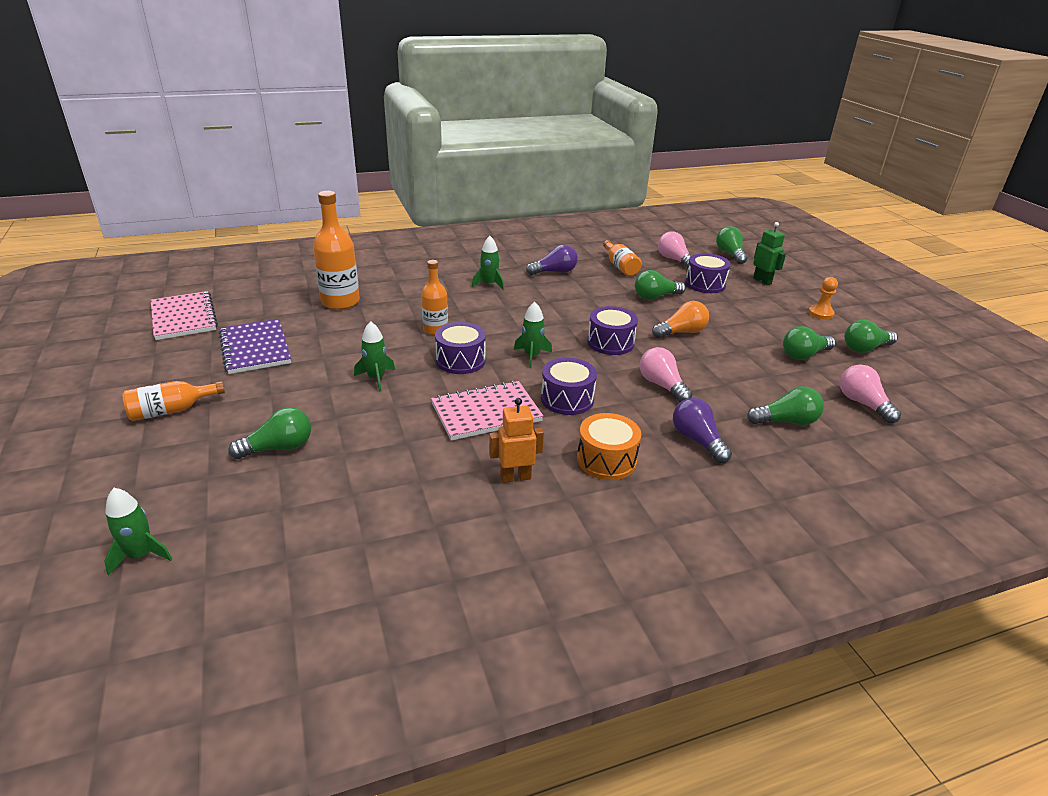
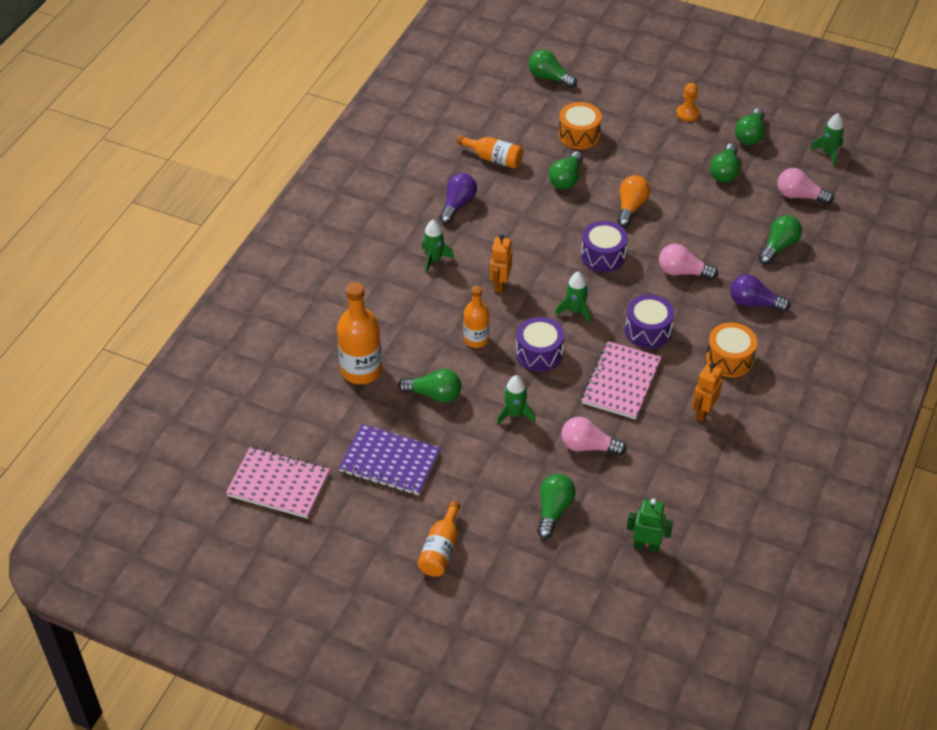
camera: 45 degrees left, 15 degrees up
green rocket [104,488,172,576] -> green rocket moved to [810,113,844,167]
pink light bulb [658,231,691,268] -> pink light bulb moved to [561,417,627,455]
purple drum [685,253,731,293] -> orange drum [559,102,602,149]
green robot [753,222,786,285] -> green robot moved to [627,498,673,553]
none -> green light bulb [398,369,461,403]
none -> orange robot [490,234,512,293]

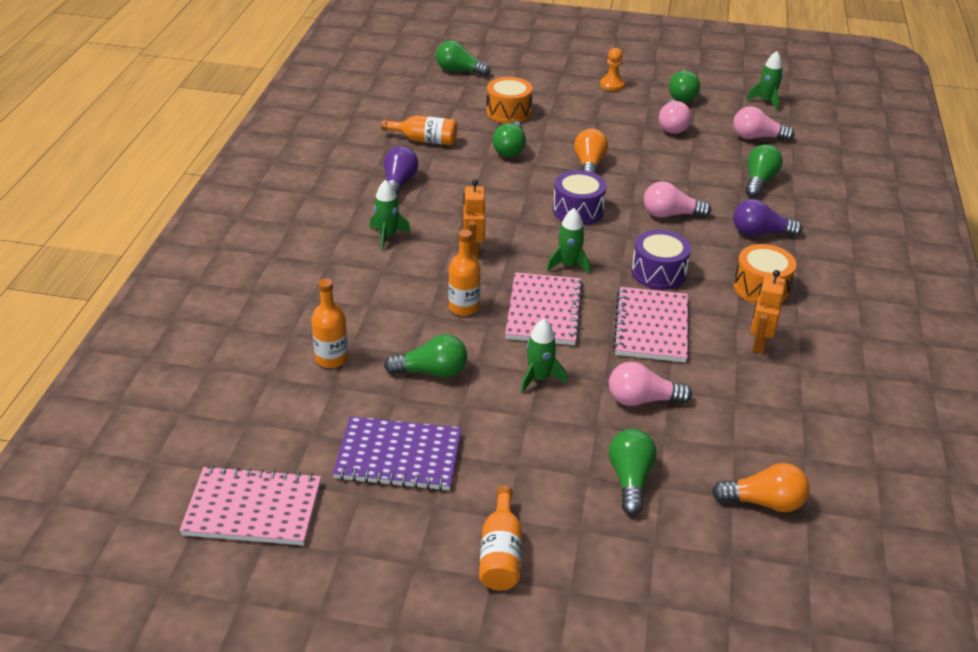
camera: 15 degrees left, 10 degrees down
orange bottle [337,282,382,384] -> orange bottle [311,278,348,368], size x0.62
purple drum [516,317,564,372] -> pink notebook [505,272,583,345]
green robot [627,498,673,553] -> orange light bulb [712,463,809,512]
green light bulb [710,144,740,183] -> pink light bulb [659,99,692,134]

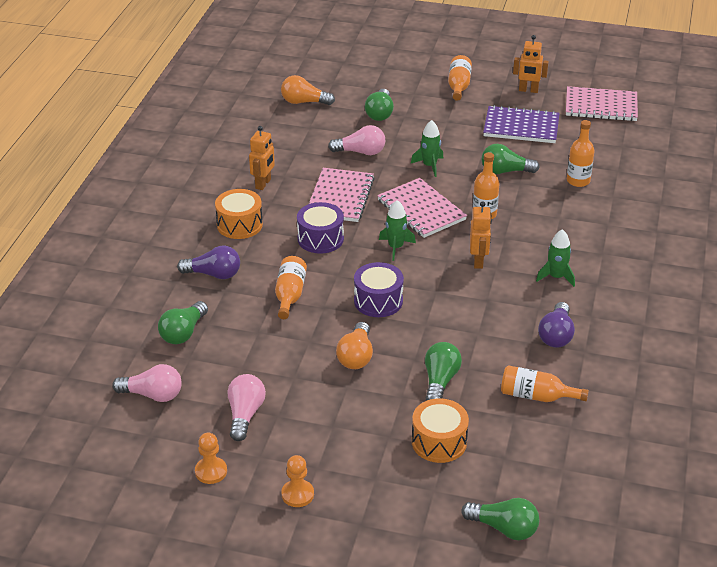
camera: 175 degrees left, 0 degrees up
pink notebook [505,272,583,345] -> pink notebook turned 45 degrees counterclockwise [377,178,467,238]
pink light bulb [644,181,711,218] -> orange bottle [275,256,307,319]
green light bulb [669,70,700,102] -> orange pawn [195,433,227,484]
green rocket [746,51,783,111] -> none
none -> orange robot [513,35,549,93]

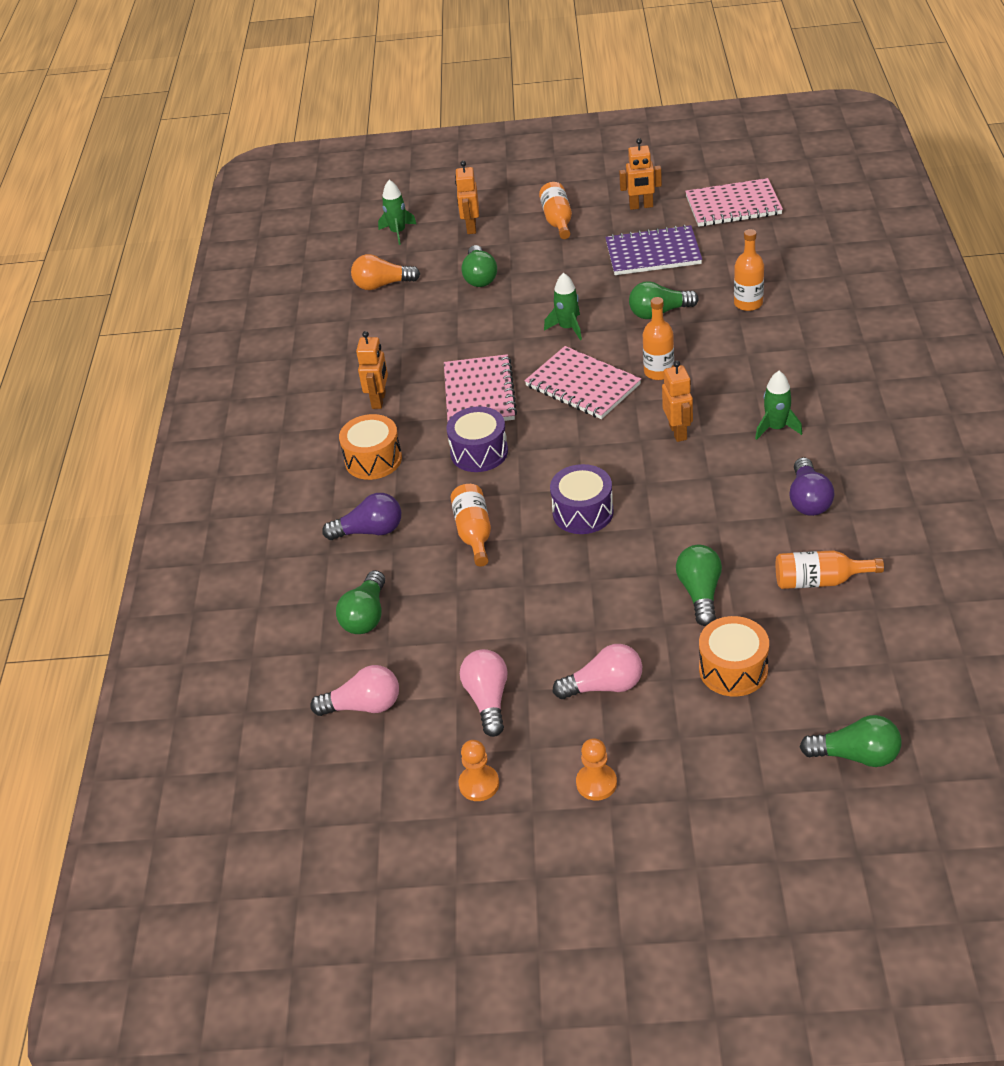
camera: 10 degrees left, 5 degrees up
pink light bulb [328,125,385,155] -> pink light bulb moved to [553,644,642,699]
orange light bulb [336,322,373,369] -> none
green rocket [379,200,416,261] -> green rocket moved to [378,180,416,245]
none -> orange robot [455,161,479,234]

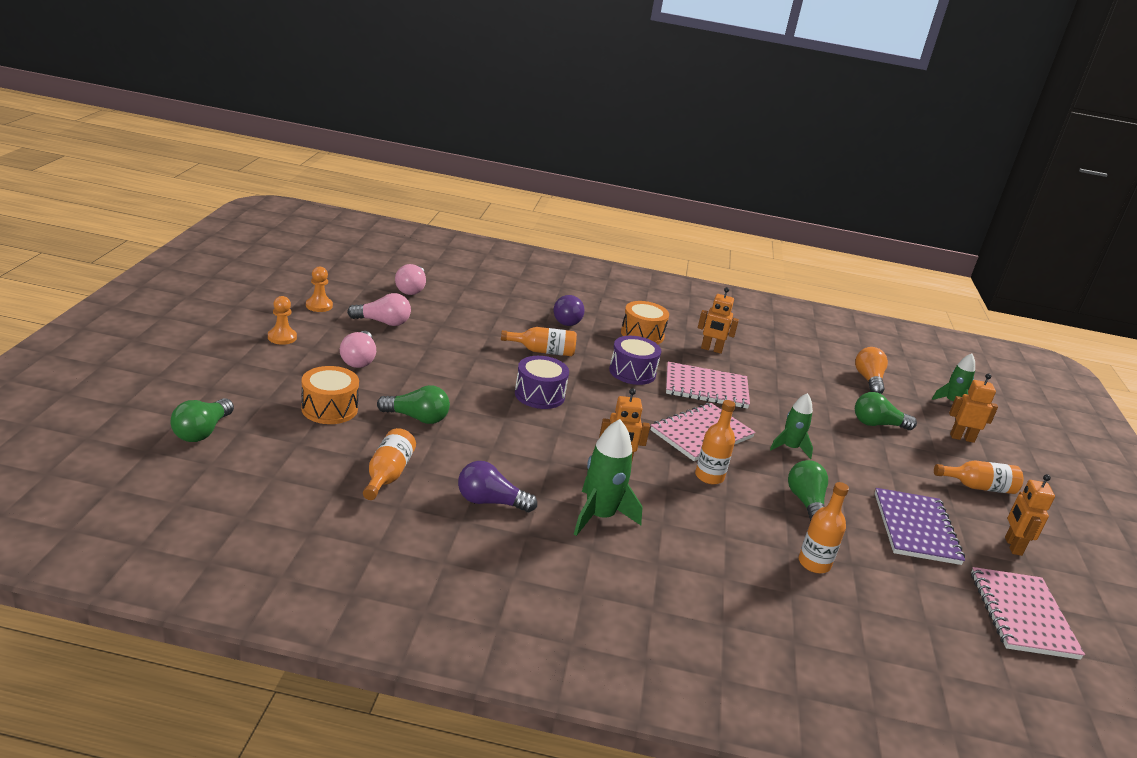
camera: 90 degrees right, 15 degrees down
green light bulb [336,570,385,634] -> none
green rocket [755,371,802,440] -> green rocket [574,419,643,536], size x1.54

